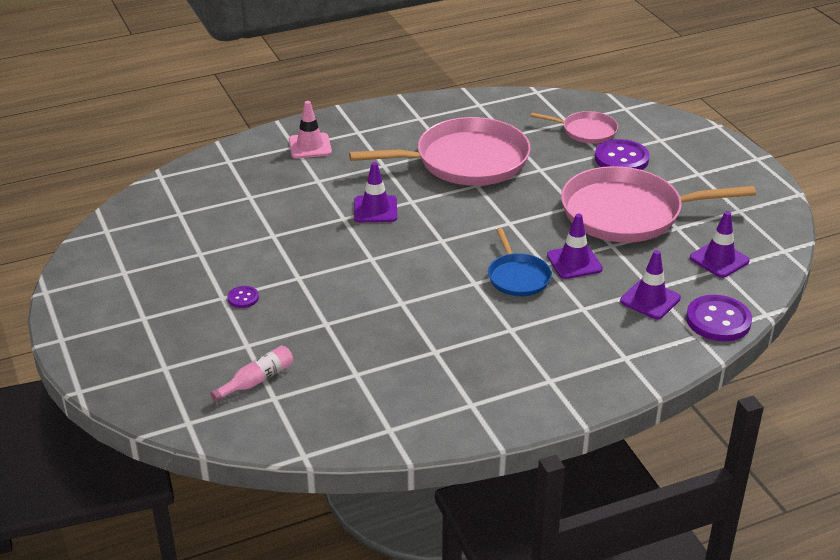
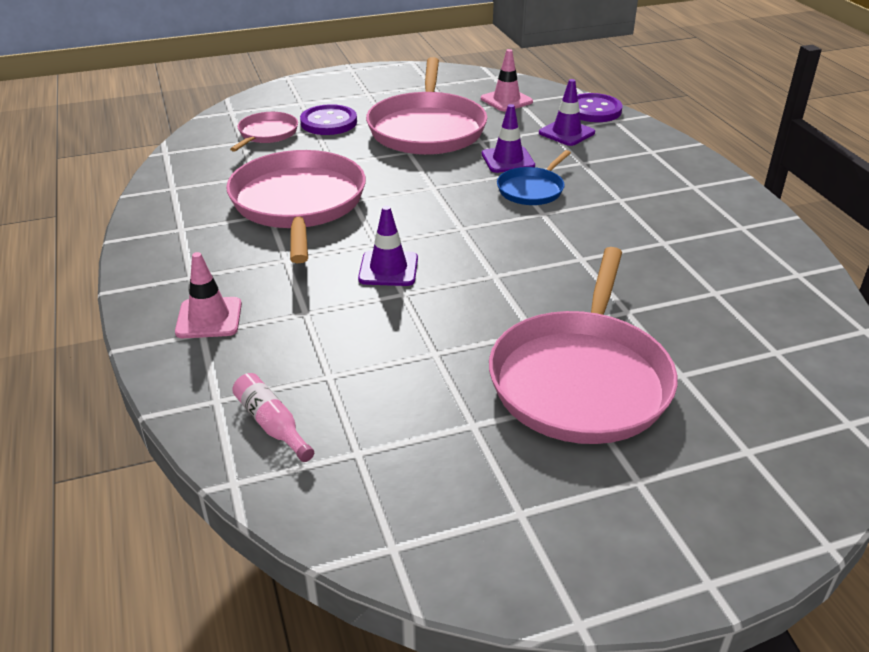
camera: 85 degrees left, 0 degrees up
pink bottle [210,346,293,402] -> pink bottle moved to [232,373,314,462]
purple button [227,286,259,308] -> pink pan [489,247,677,444]
blue pan [488,228,552,296] -> blue pan turned 135 degrees clockwise [497,150,571,205]
purple traffic cone [690,211,750,278] -> pink traffic cone [481,49,533,111]

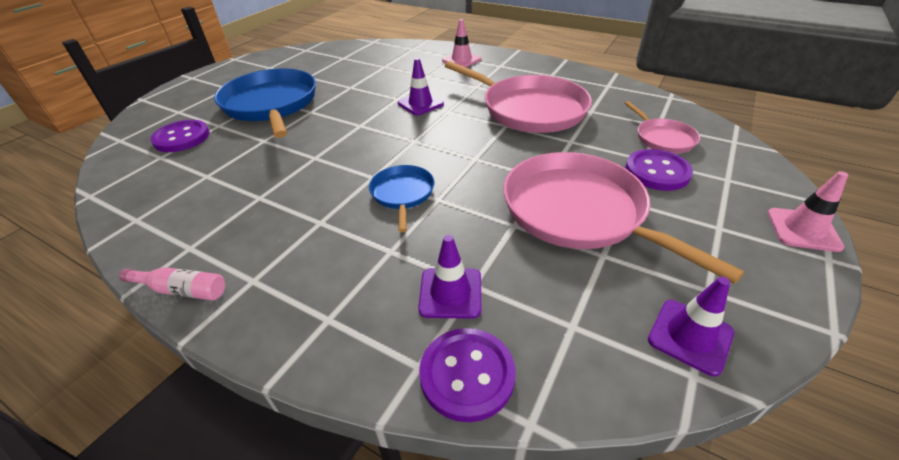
camera: 140 degrees right, 5 degrees up
pink bottle [232,373,314,462] -> pink bottle moved to [119,267,225,300]
pink traffic cone [481,49,533,111] -> pink traffic cone moved to [768,171,848,252]
purple traffic cone [482,104,535,173] -> purple traffic cone moved to [648,277,734,376]
pink pan [489,247,677,444] -> blue pan [214,68,316,138]
none -> purple button [150,120,209,152]

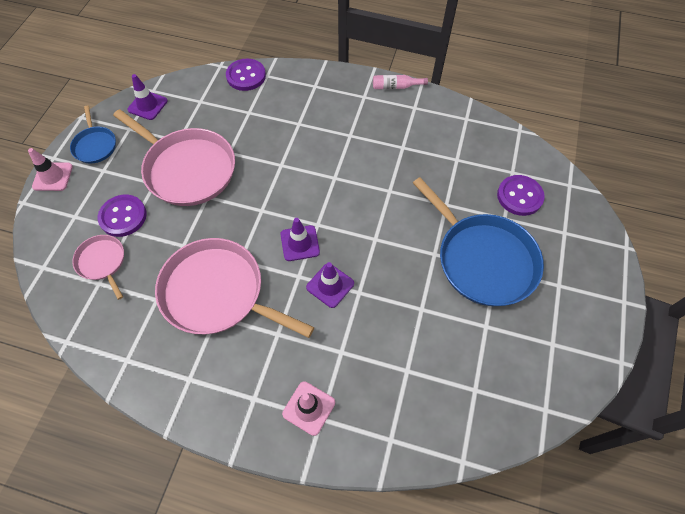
camera: 165 degrees right, 20 degrees up
blue pan [369,165,434,232] -> blue pan moved to [70,106,116,164]
purple traffic cone [418,235,481,319] -> purple traffic cone moved to [280,218,320,261]

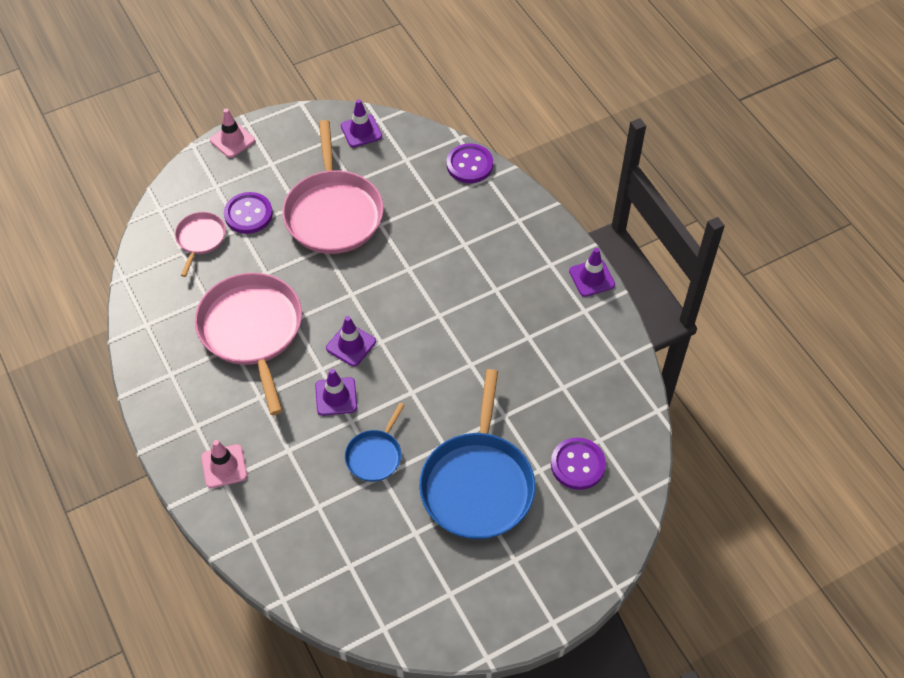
camera: 45 degrees right, 5 degrees down
blue pan [70,106,116,164] -> blue pan moved to [345,403,405,482]
pink bottle [373,75,428,89] -> purple traffic cone [569,248,615,297]

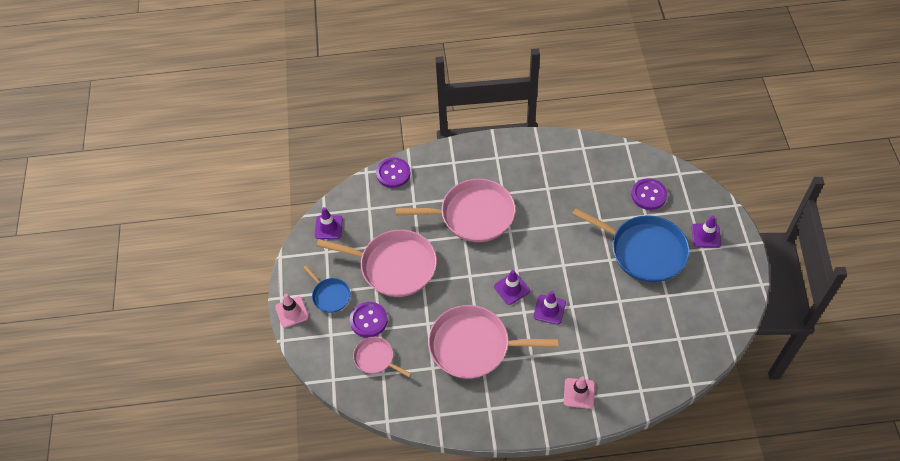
camera: 65 degrees left, 0 degrees up
blue pan [345,403,405,482] -> blue pan moved to [303,265,350,313]
purple traffic cone [569,248,615,297] -> purple traffic cone moved to [692,216,721,248]
none -> pink pan [396,179,515,242]

